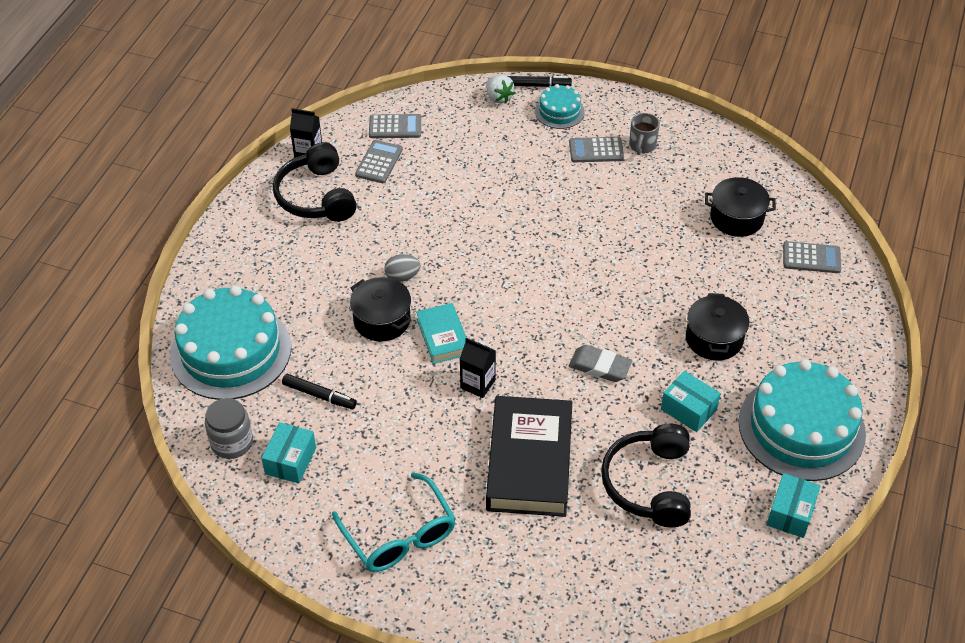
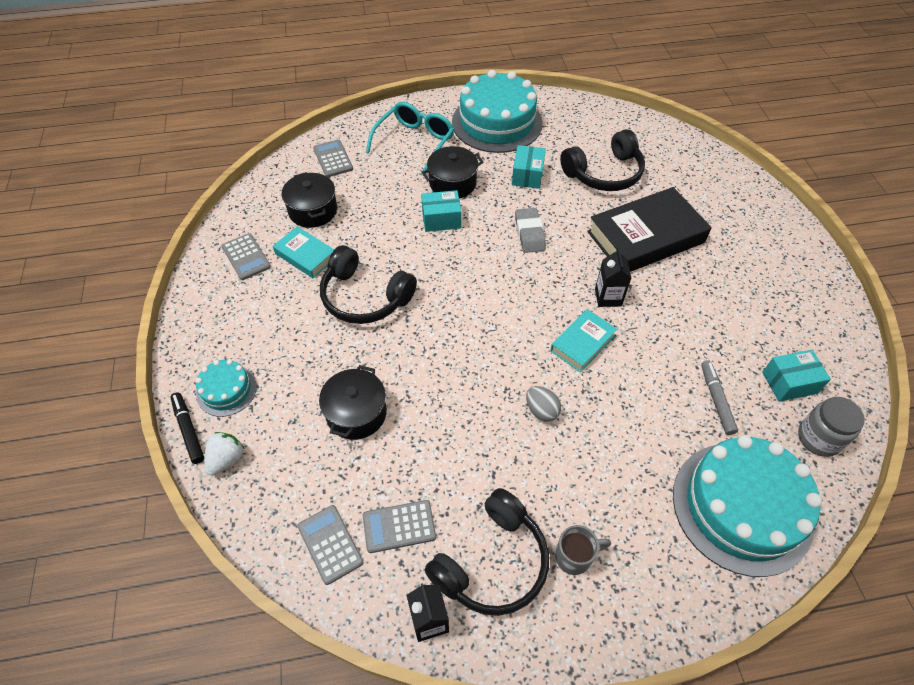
camera: 120 degrees left, 5 degrees up
black marker [282,374,357,409] -> grey marker [701,361,738,435]
turquoise glasses [332,472,456,572] -> turquoise glasses moved to [366,102,454,175]
black pot [350,277,412,342] -> black pot moved to [319,365,387,440]
grey calculator [569,137,624,162] -> grey calculator moved to [222,233,271,280]
grey mug [629,113,660,155] -> grey mug moved to [555,525,611,575]
turquoise box [766,473,821,538] -> turquoise box moved to [421,190,462,232]
none -> turquoise book [273,226,334,278]
none -> black headphones [320,245,417,324]

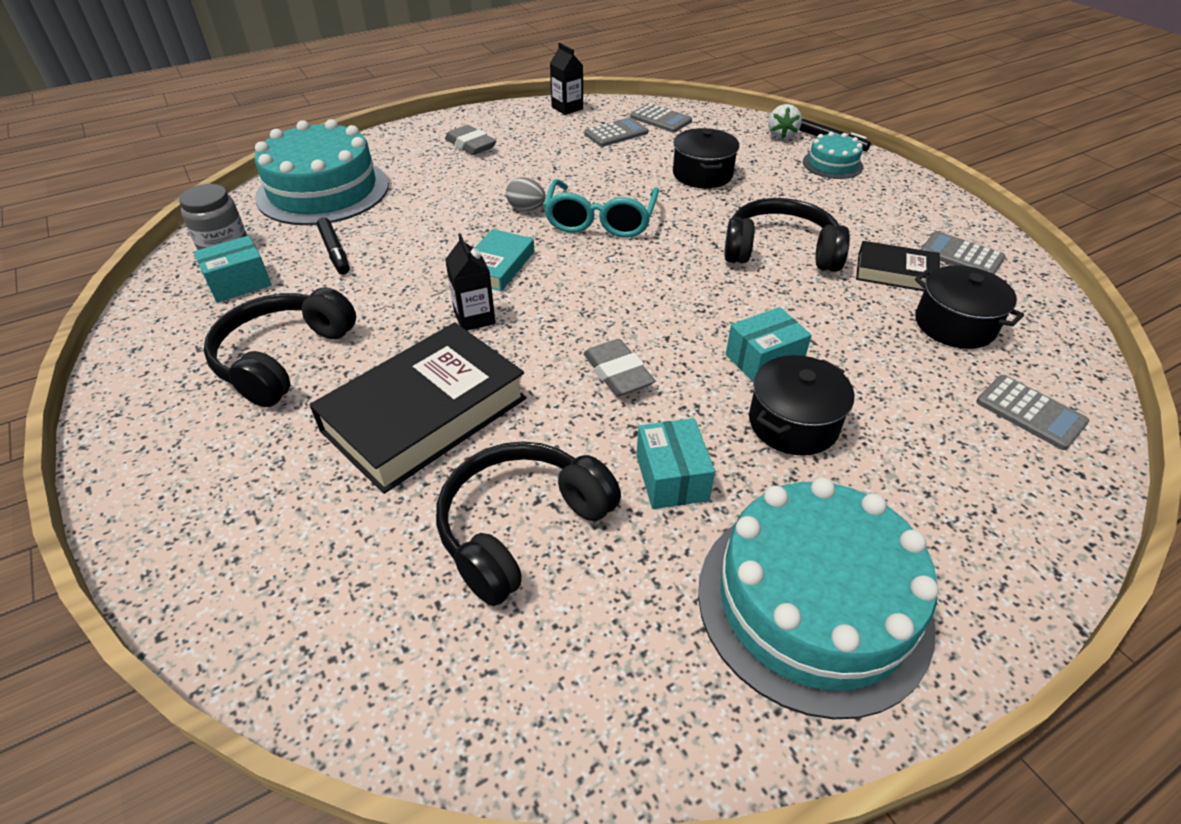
camera: 160 degrees right, 10 degrees down
turquoise book [273,226,334,278] -> black book [856,241,940,291]
turquoise glasses [366,102,454,175] -> turquoise glasses moved to [544,179,659,238]
black headphones [425,488,549,616] -> black headphones moved to [203,287,356,407]
grey mug [555,525,611,575] -> grey eraser [445,125,496,155]
grey marker [701,361,738,435] -> black marker [317,218,350,274]

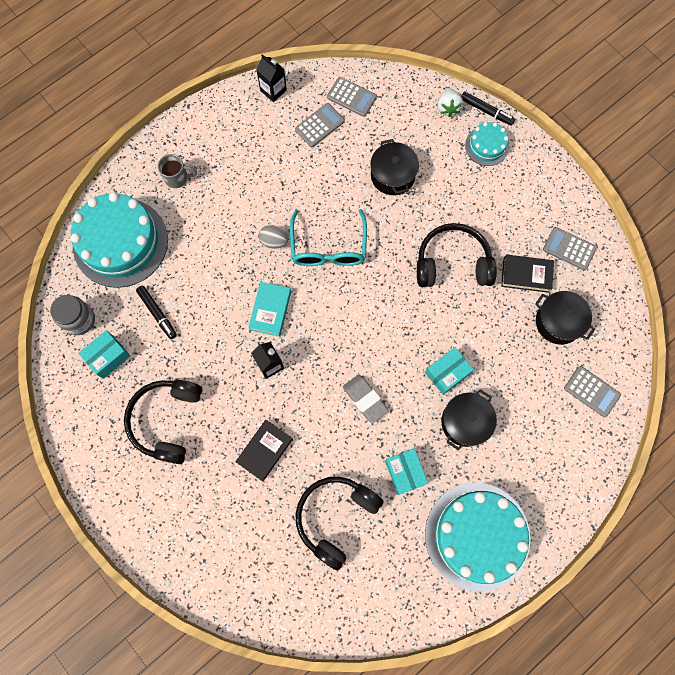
camera: 10 degrees left, 30 degrees up
black book [309,323,527,494] -> black book [236,420,293,481], size x0.53
grey eraser [445,125,496,155] -> none
none -> grey mug [158,154,197,188]

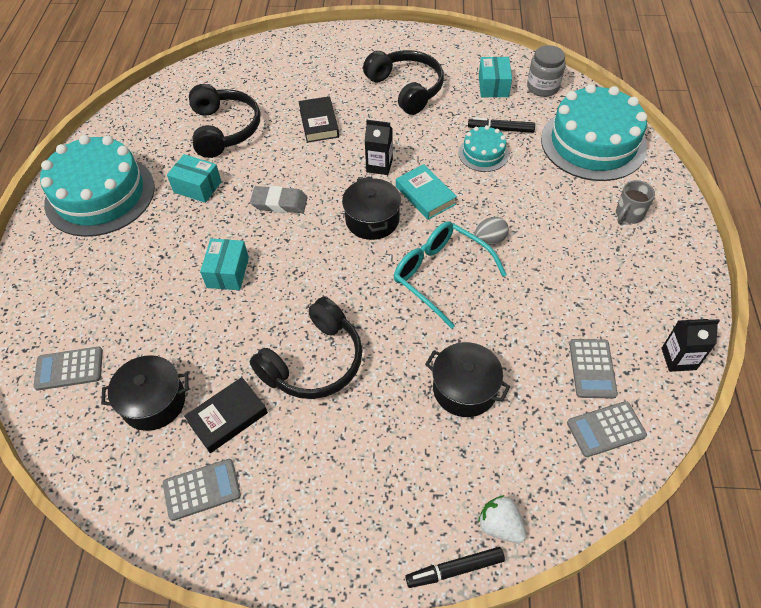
camera: 135 degrees right, 20 degrees down
black pot [441,389,497,450] -> black pot moved to [342,177,401,240]
turquoise cake [465,122,509,166] -> turquoise cake moved to [458,125,509,172]

